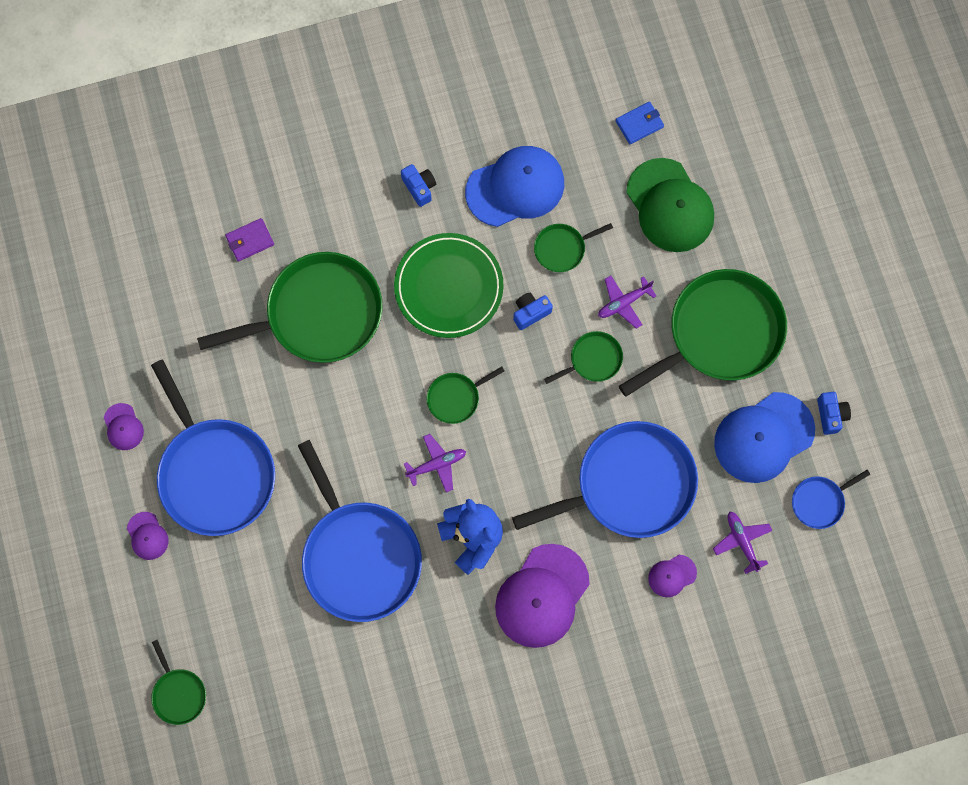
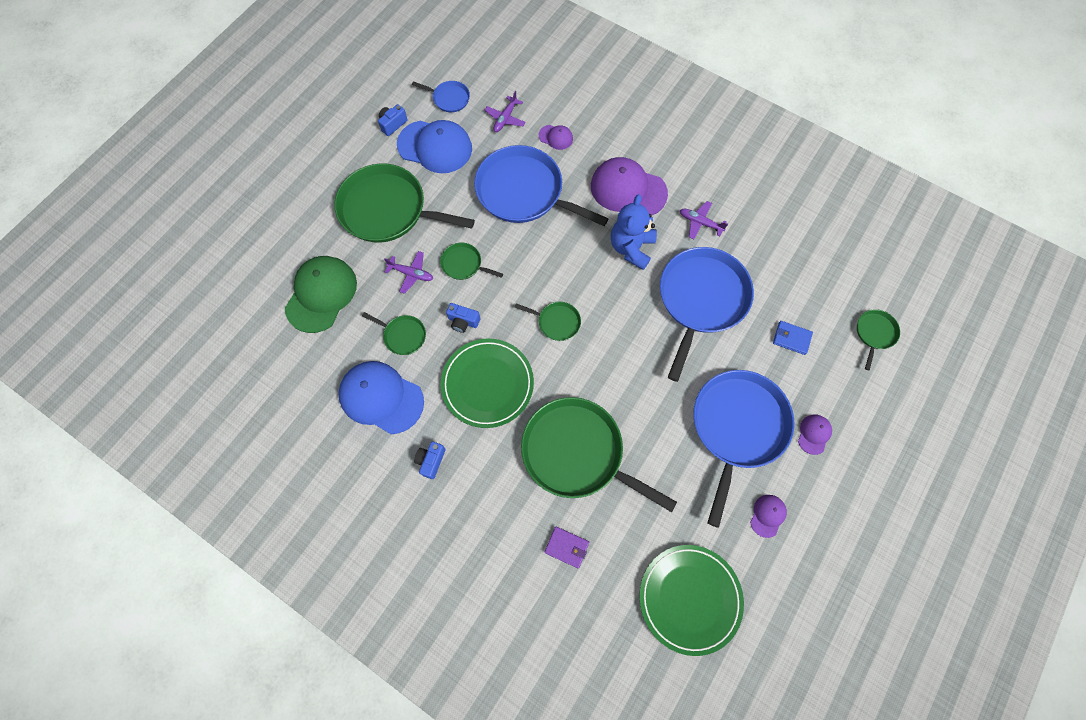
camera: 130 degrees left, 5 degrees down
purple plane [404,434,466,493] -> purple plane moved to [680,201,728,239]
purple cap [495,544,590,648] -> purple cap turned 150 degrees counterclockwise [591,157,668,215]
blue wallet [616,102,664,144] -> blue wallet moved to [773,321,813,355]
none -> green plate [639,545,744,656]

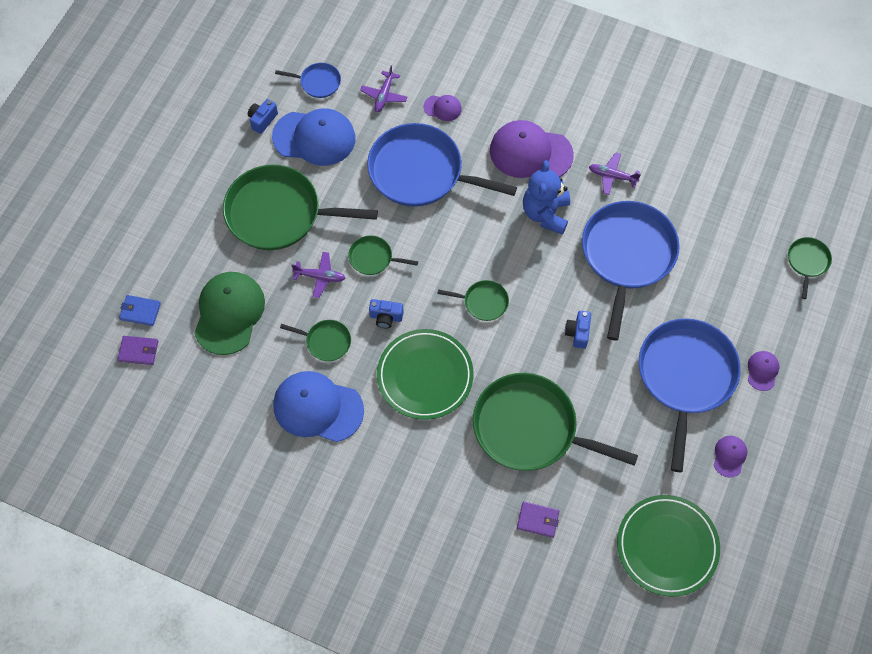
camera: 10 degrees left, 5 degrees down
blue camera [414,442,446,479] -> blue camera moved to [565,311,591,349]
blue wallet [773,321,813,355] -> blue wallet moved to [119,295,161,326]
none -> purple wallet [118,336,158,365]

